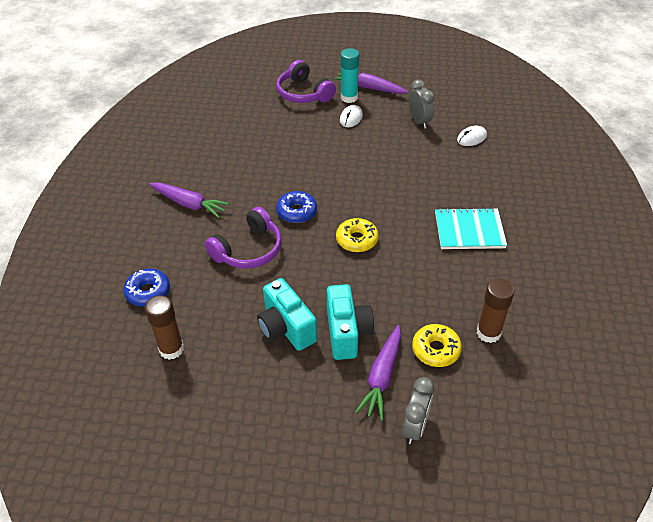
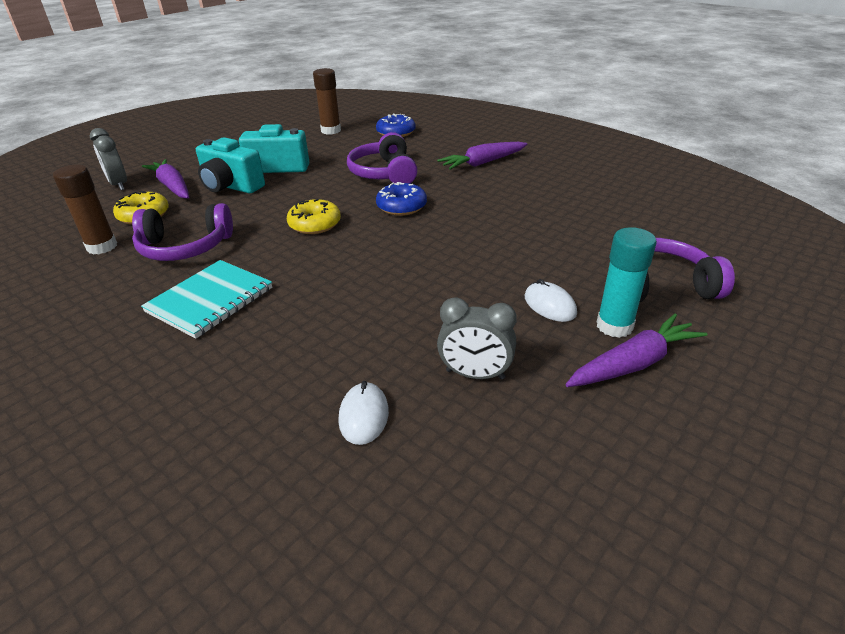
camera: 125 degrees right, 10 degrees down
none -> purple headphones [132,203,233,261]

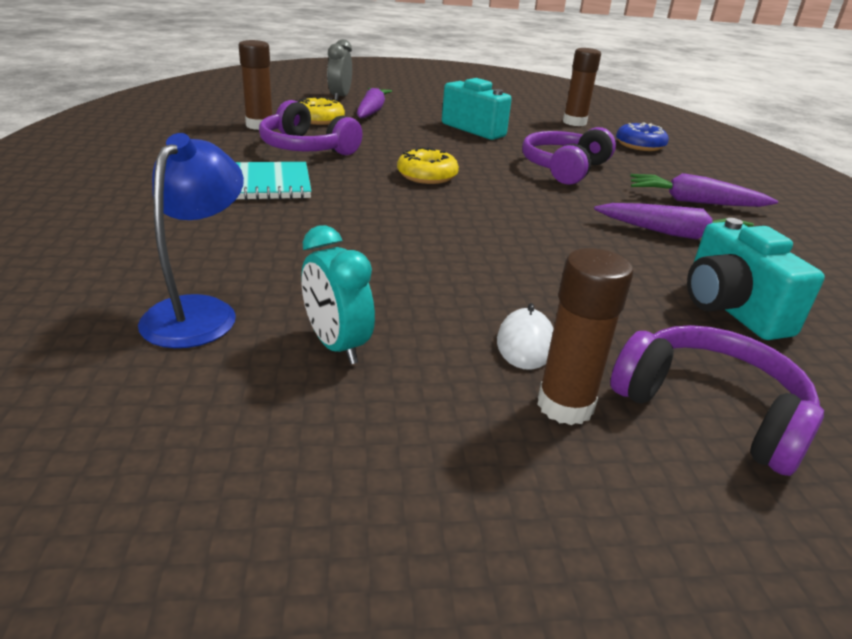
camera: 40 degrees right, 5 degrees down
turquoise camera [196,137,265,193] -> turquoise camera moved to [687,218,825,340]
white mouse [338,381,389,445] -> blue lamp [138,133,244,348]
blue donut [376,182,427,216] -> none
grey clock [437,297,517,380] -> turquoise clock [301,225,375,364]
purple carrot [565,314,707,387] -> purple carrot moved to [594,203,754,240]
turquoise glue stick [597,227,657,338] -> brown glue stick [537,248,634,425]

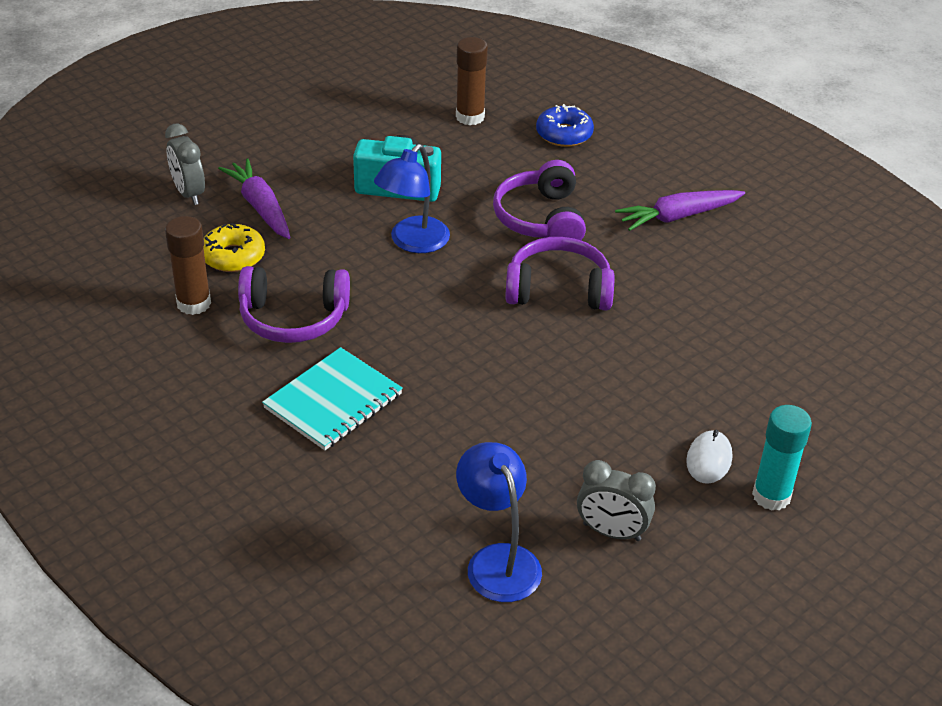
camera: 35 degrees left, 10 degrees up
turquoise clock [301,225,375,364] -> grey clock [577,460,656,541]
yellow donut [397,147,459,184] -> none
white mouse [497,303,554,370] -> white mouse turned 45 degrees clockwise [686,429,732,484]
brown glue stick [537,248,634,425] -> turquoise glue stick [752,405,812,510]
purple carrot [594,203,754,240] -> none
purple headphones [610,325,824,476] -> purple headphones moved to [505,237,614,311]
turquoise camera [687,218,825,340] -> none
none -> blue lamp [374,144,450,253]

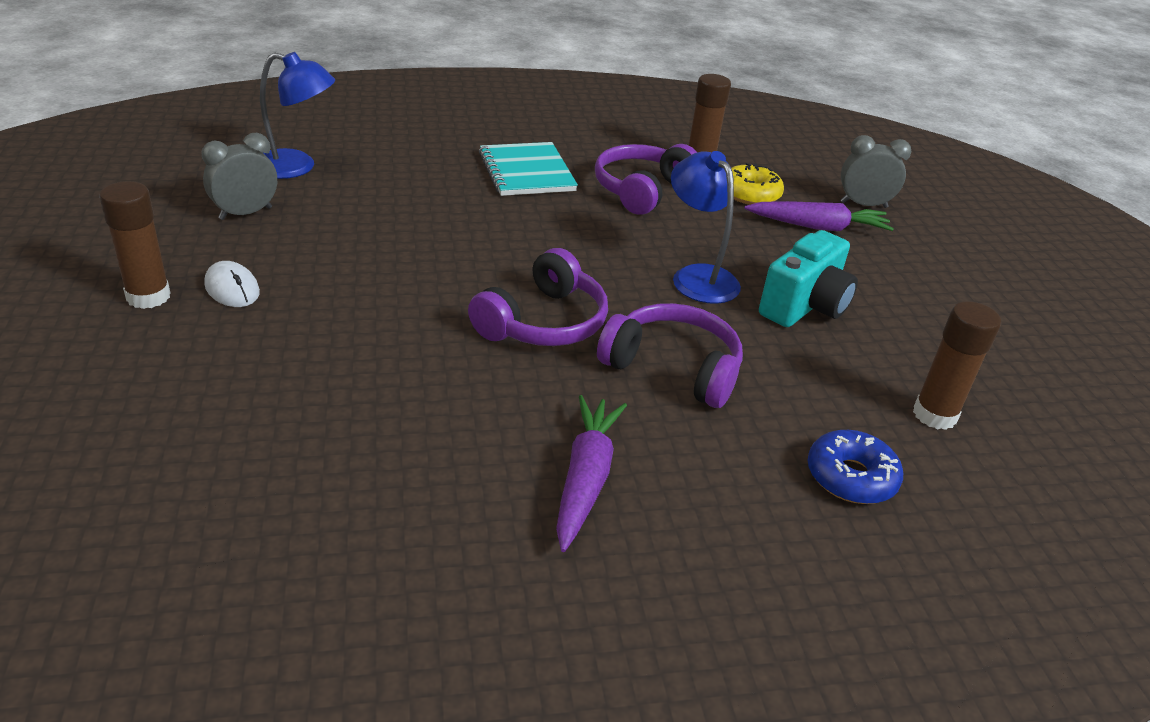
camera: 120 degrees right, 5 degrees down
turquoise glue stick [752,405,812,510] -> brown glue stick [99,181,170,309]

